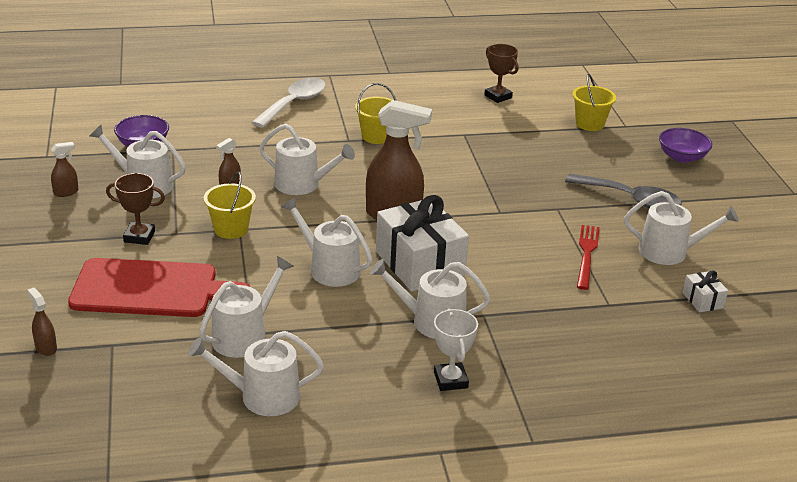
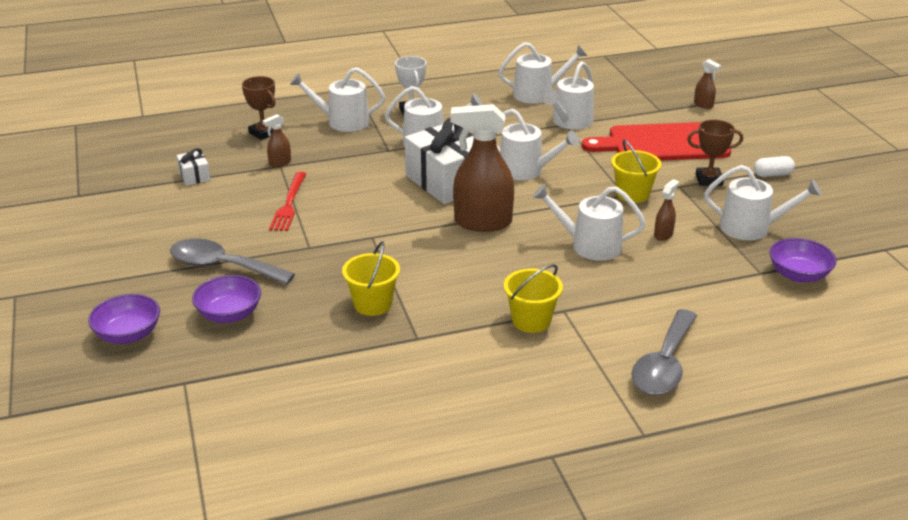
camera: 175 degrees right, 0 degrees up
brown spray bottle [51,142,78,197] -> brown spray bottle moved to [263,114,291,167]
white spoon [251,78,326,128] -> grey spoon [631,309,697,395]
brown trophy [484,44,519,103] -> brown trophy moved to [242,76,276,140]
yellow bucket [573,73,616,131] -> yellow bucket moved to [342,241,400,316]
white watering can [624,191,739,265] -> white watering can moved to [290,67,385,132]
none -> purple bowl [192,275,261,323]
none -> white capsule [754,156,795,177]

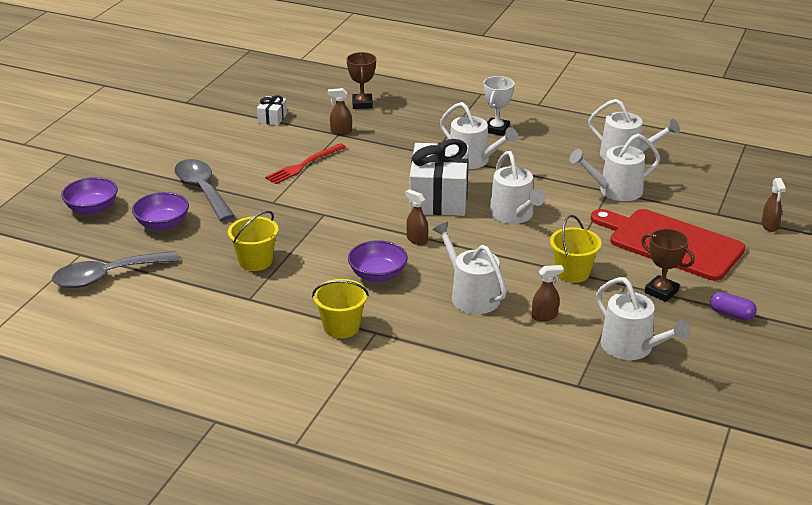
camera: 40 degrees right, 0 degrees up
white watering can [290,67,385,132] -> none
brown spray bottle [451,104,514,232] -> brown spray bottle [405,189,428,245], size x0.45
grey spoon [631,309,697,395] -> grey spoon moved to [52,251,179,288]
white capsule [754,156,795,177] -> purple capsule [710,292,757,321]
purple bowl [770,238,837,283] -> purple bowl moved to [348,240,408,282]

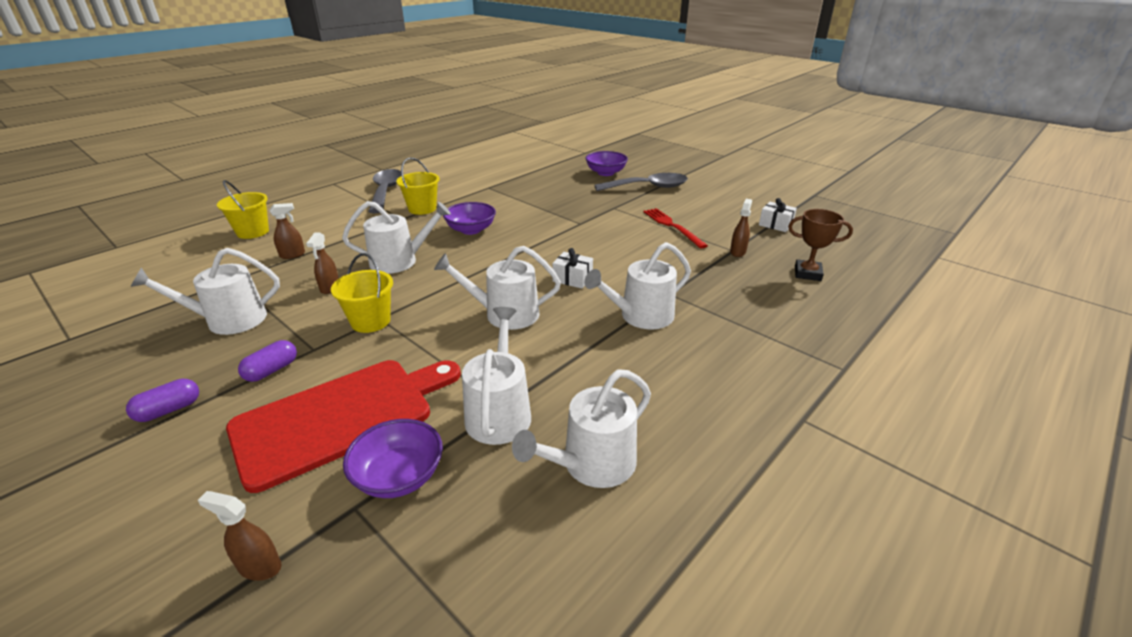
camera: 110 degrees right, 0 degrees up
grey spoon [52,251,179,288] -> grey spoon moved to [368,169,402,213]
purple bowl [61,177,118,215] -> purple bowl moved to [343,419,443,498]
yellow bucket [228,211,279,271] -> yellow bucket moved to [217,180,269,239]
brown spray bottle [405,189,428,245] -> brown spray bottle moved to [270,203,305,259]
white gift [409,139,469,216] -> white gift [552,248,593,289], size x0.44
white trophy [484,76,514,136] -> none
brown trophy [641,229,695,302] -> purple capsule [238,340,297,382]

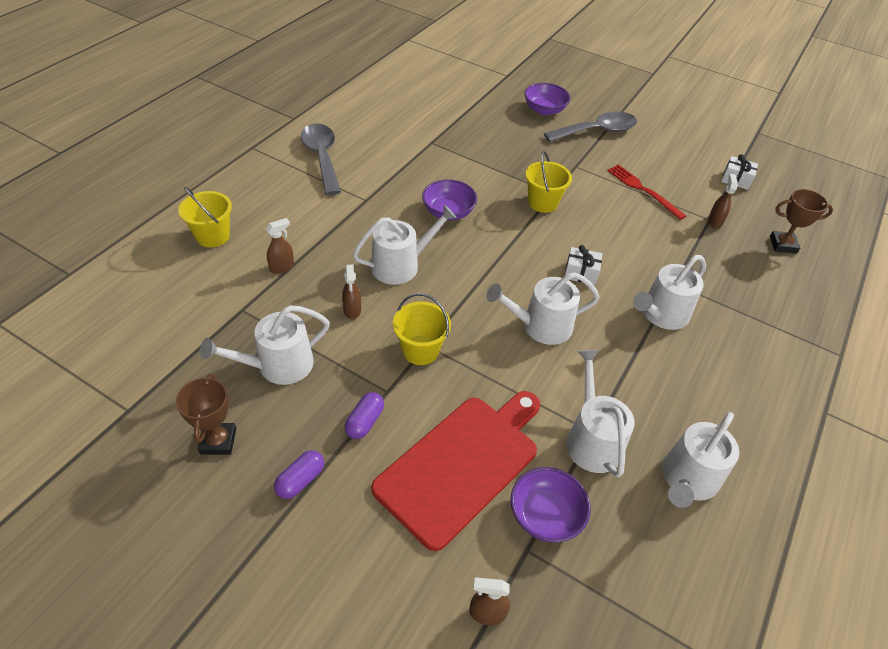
camera: 15 degrees left, 15 degrees up
yellow bucket [396,157,440,215] -> yellow bucket moved to [525,151,572,213]
none -> brown trophy [176,374,236,455]

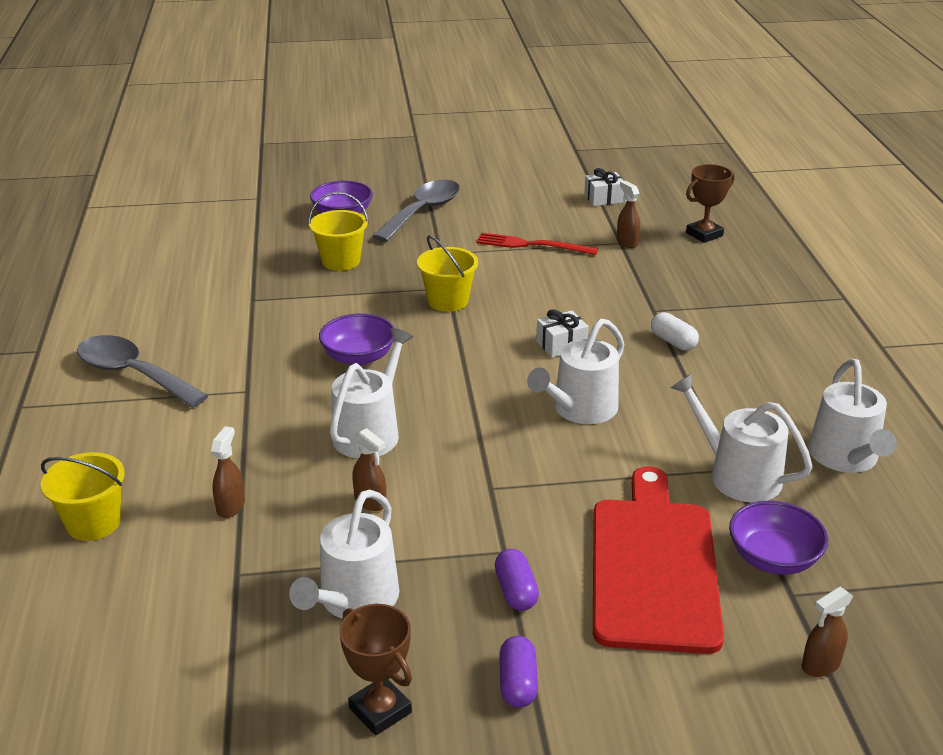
camera: 35 degrees left, 15 degrees down
yellow bucket [393,293,451,365] -> yellow bucket moved to [308,192,369,271]
white watering can [633,255,706,330] -> white capsule [651,312,699,351]

